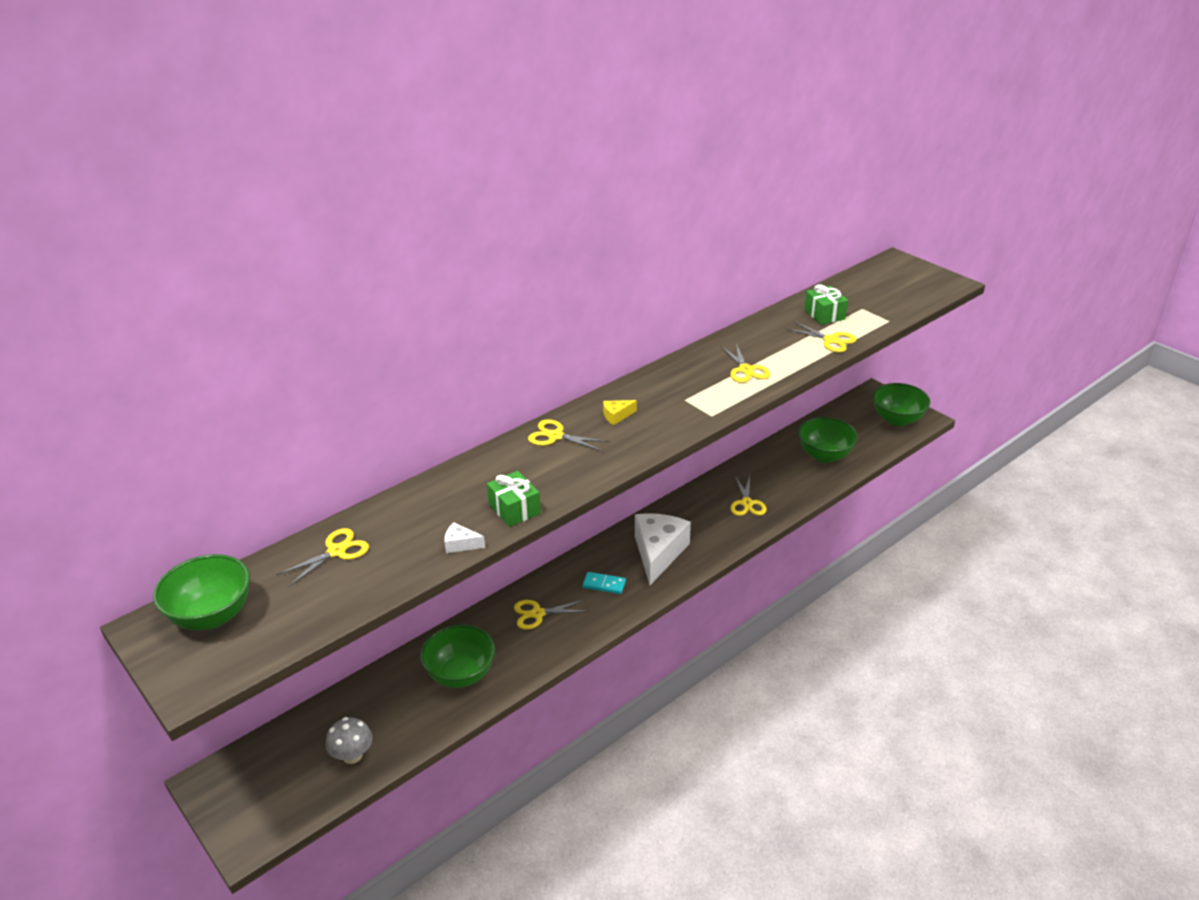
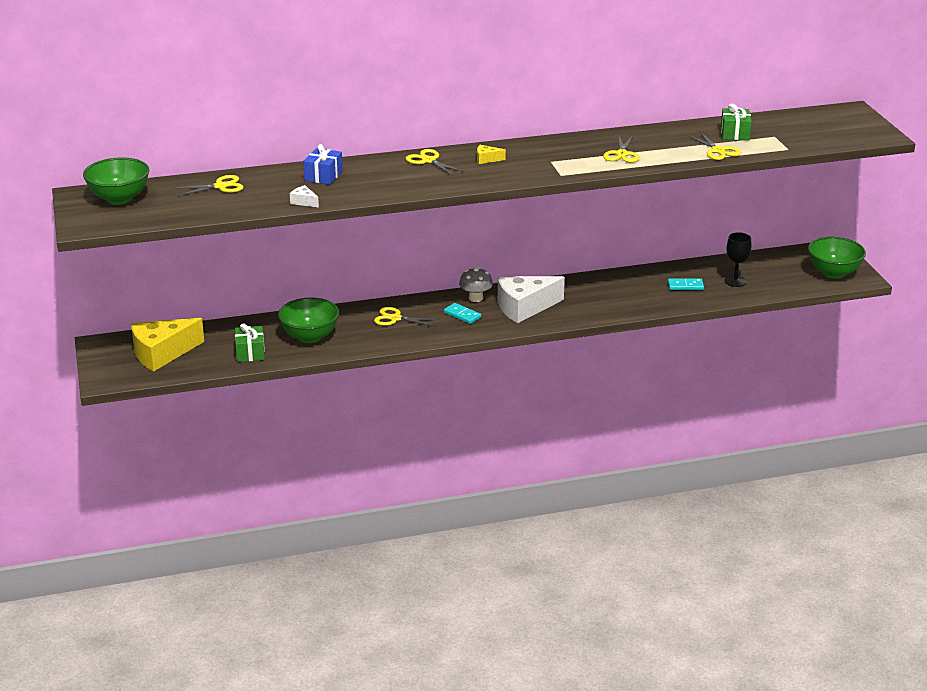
camera: 25 degrees right, 5 degrees down
grey mushroom [326,717,373,764] -> grey mushroom moved to [459,267,493,302]
green gift [487,471,541,527] -> green gift moved to [235,323,265,362]
white cheese [635,513,691,585] -> white cheese turned 150 degrees counterclockwise [498,276,565,323]
yellow scissors [730,476,767,516] -> none
green bowl [798,417,858,463] -> black goblet [724,232,751,287]
none -> yellow cheese [131,318,204,371]
none -> blue gift [303,144,343,185]
none -> turquoise domino [668,278,704,290]

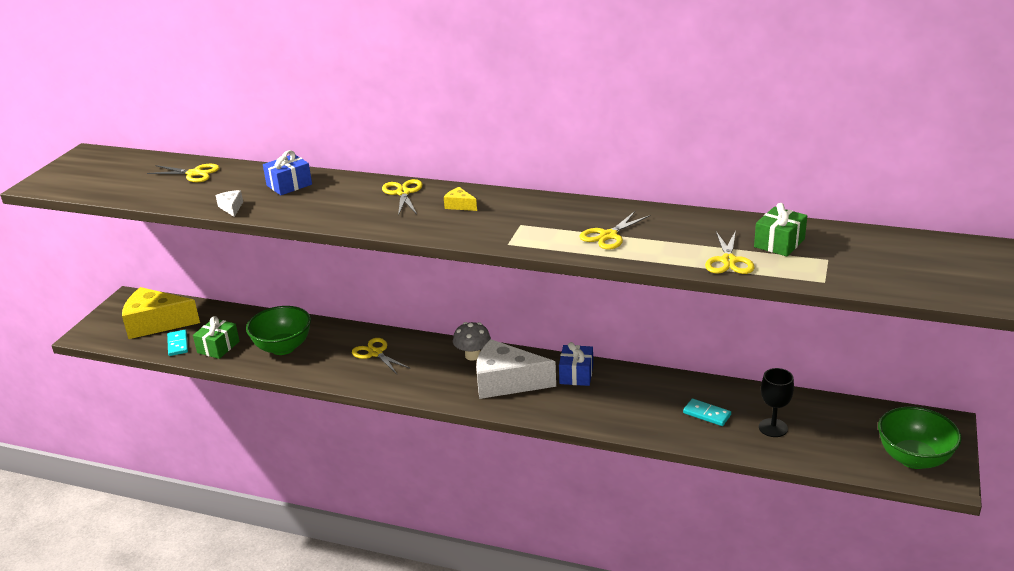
camera: 35 degrees right, 0 degrees up
green bowl [83,158,149,205] -> none
turquoise domino [444,303,481,324] -> turquoise domino moved to [167,330,188,356]
none -> blue gift [559,342,593,386]

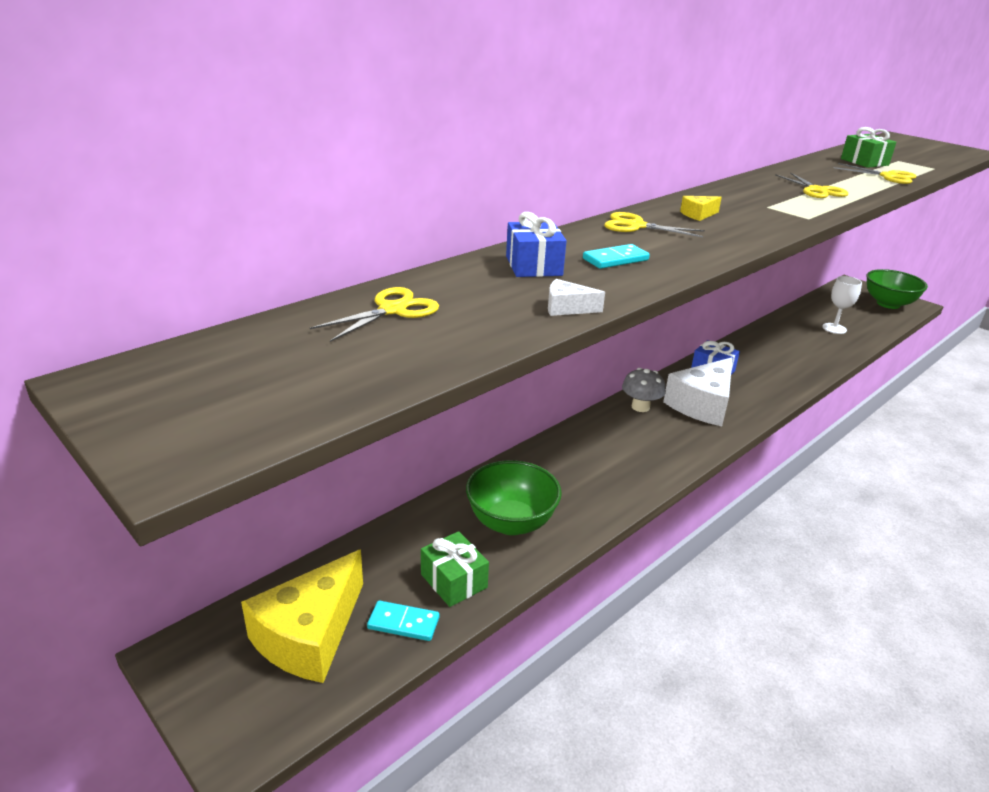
camera: 65 degrees left, 0 degrees up
yellow scissors [352,338,411,374] -> none
turquoise domino [683,399,731,426] -> turquoise domino moved to [583,244,650,269]
black goblet [759,368,794,437] -> white goblet [822,276,862,334]

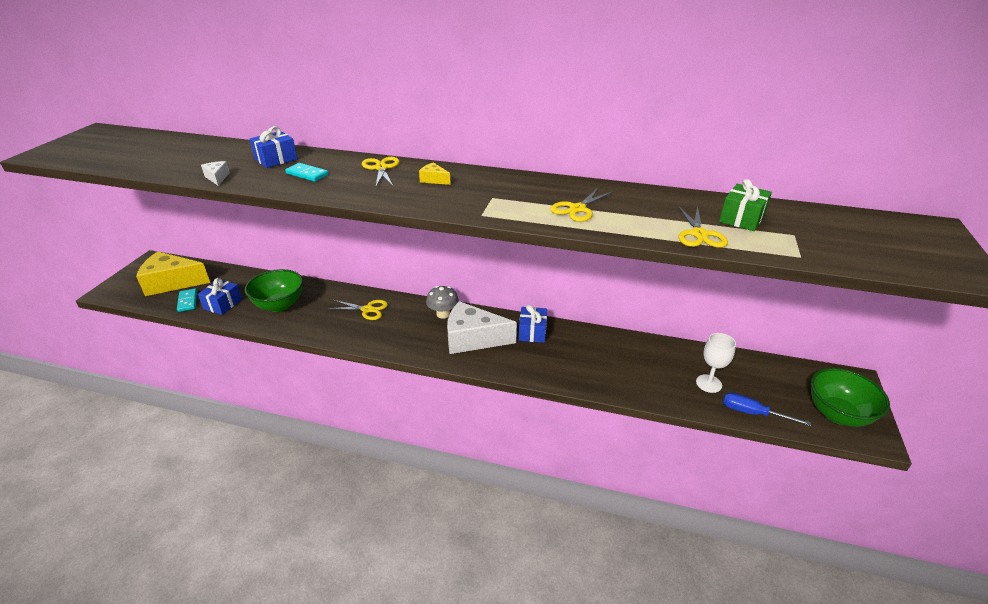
camera: 60 degrees right, 5 degrees up
yellow scissors [310,287,439,342] -> yellow scissors moved to [327,300,388,320]
green gift [421,531,489,607] -> blue gift [198,278,242,315]
none -> blue screwdriver [723,392,811,426]

